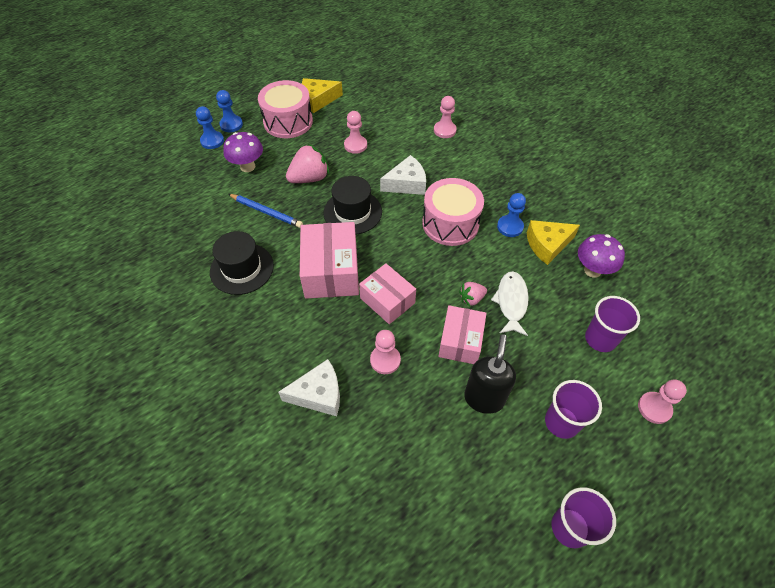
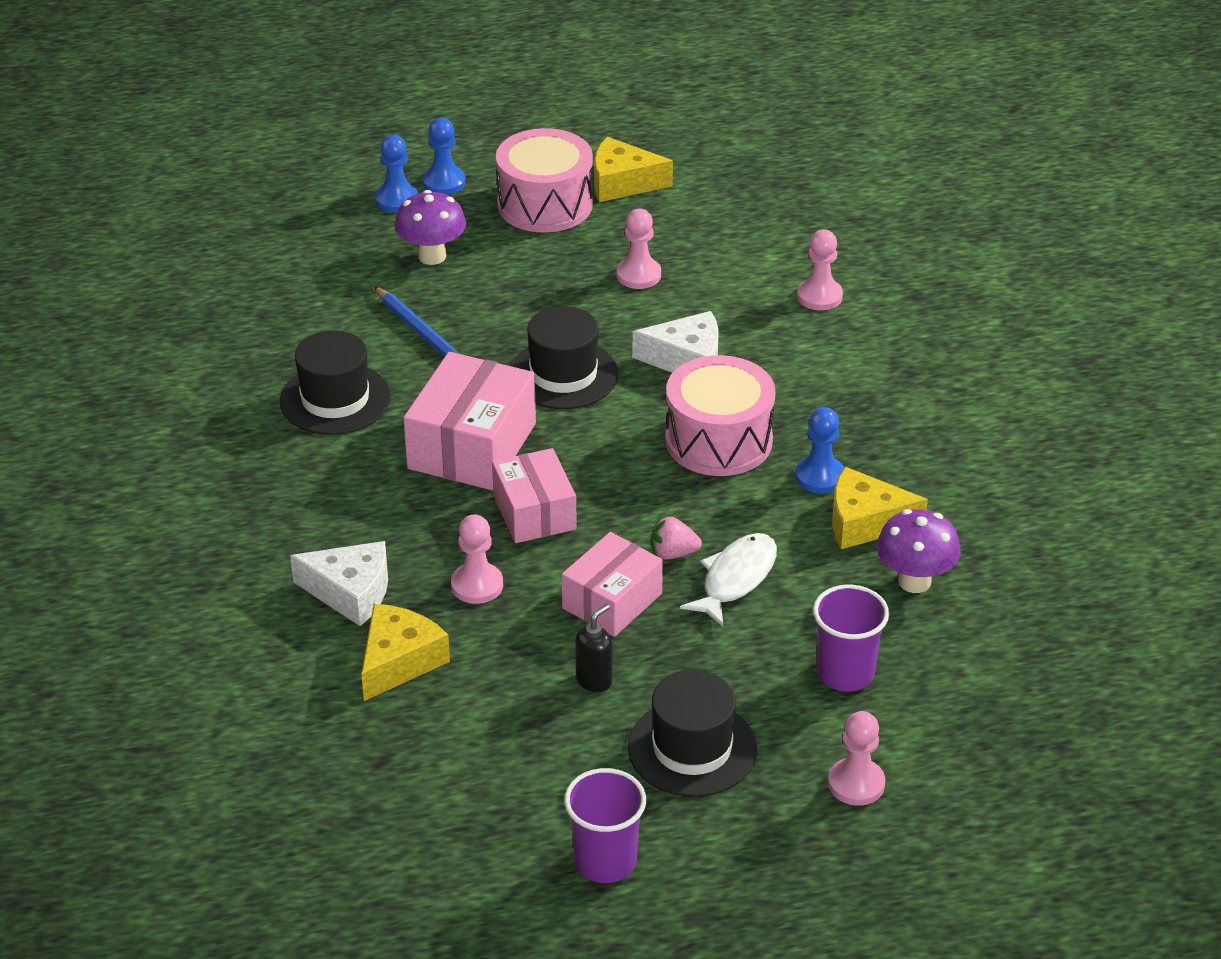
camera: 25 degrees right, 15 degrees down
pink strawberry [286,143,329,183] -> none
black soap dispenser [464,334,516,414] -> black soap dispenser [575,604,613,692], size x0.57
purple cup [545,380,602,439] -> black hat [628,670,757,797]
none -> yellow cheese [361,604,450,701]

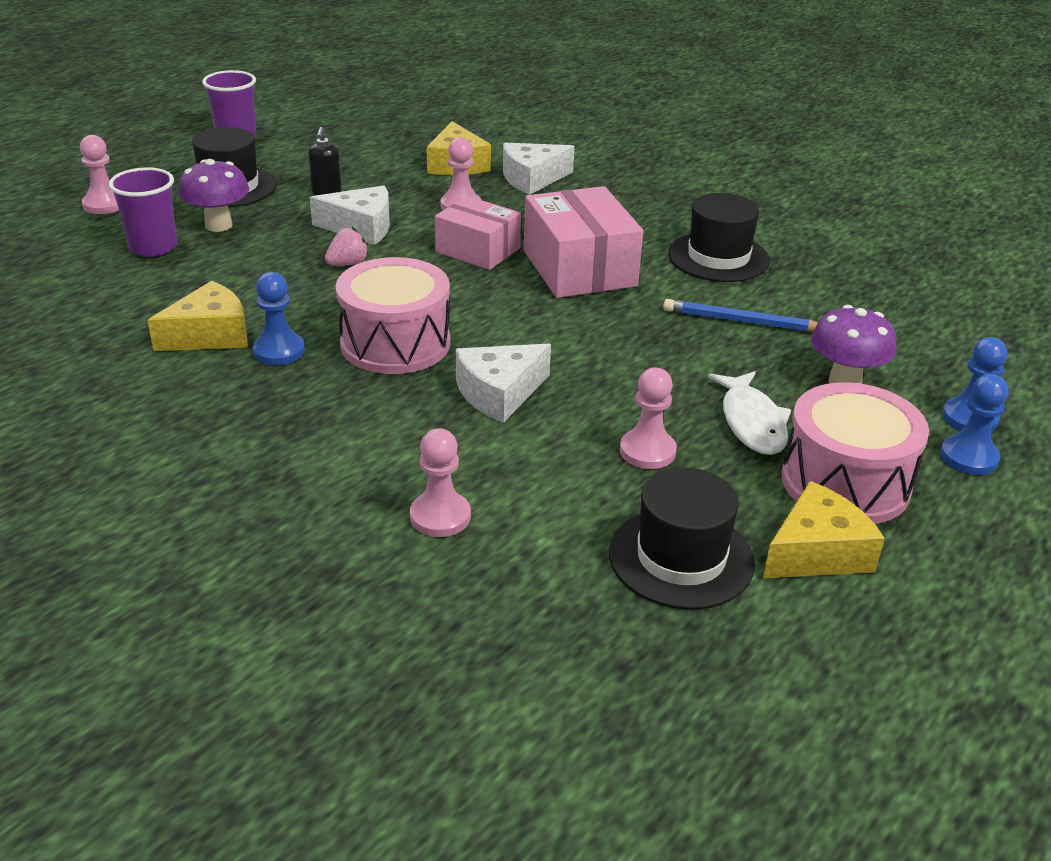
camera: 140 degrees right, 5 degrees down
black hat [511,306,618,409] -> black hat moved to [609,467,755,610]
pink box [562,532,663,637] -> white cheese [310,186,390,245]
white fish [680,533,777,626] -> white fish moved to [708,371,791,455]
purple mushroom [877,509,961,593] -> purple mushroom moved to [178,159,249,232]

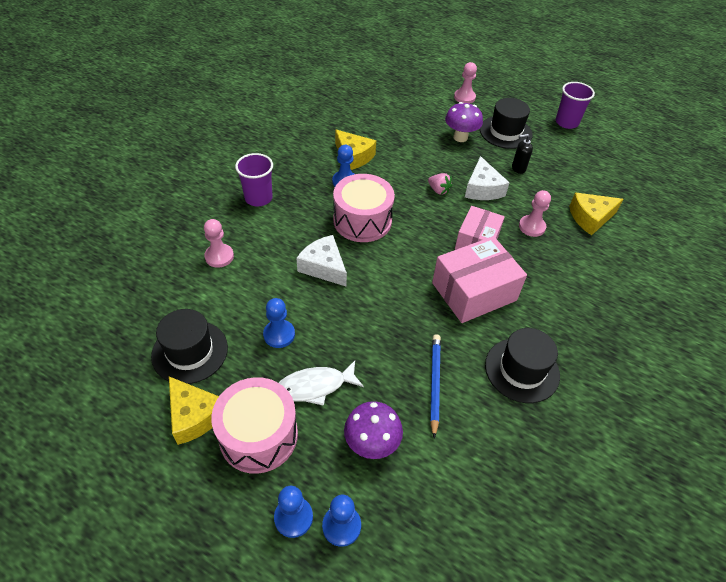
camera: 80 degrees right, 15 degrees up
purple cup [109,167,177,257] -> purple cup moved to [235,153,273,207]
white cheese [503,143,575,195] -> none
pink pawn [620,368,677,469] -> blue pawn [263,298,295,348]

